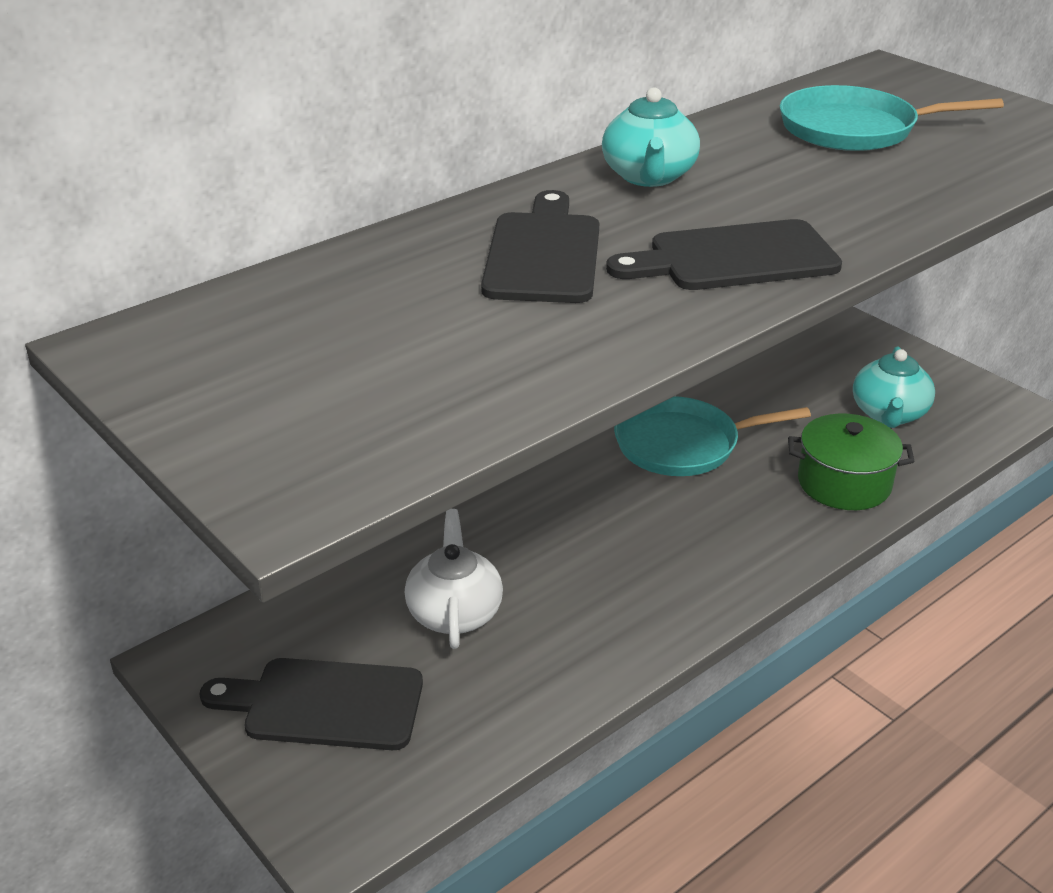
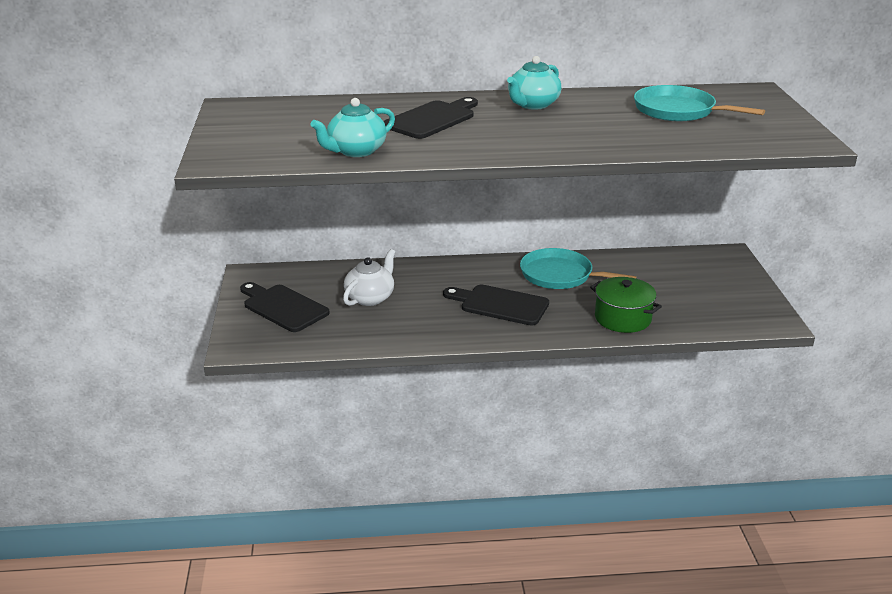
camera: 35 degrees right, 5 degrees down
black cutting board [606,219,842,290] -> black cutting board moved to [443,285,549,326]
turquoise teapot [853,346,935,428] -> turquoise teapot moved to [310,98,395,157]

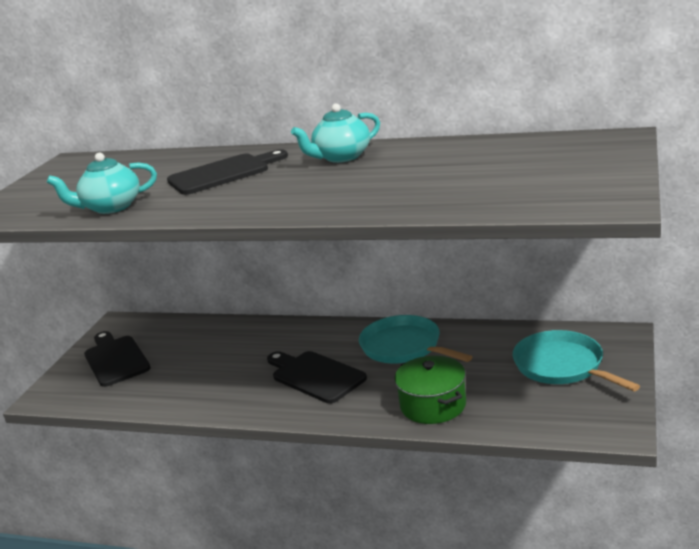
camera: 25 degrees right, 5 degrees down
white teapot [343,249,395,306] -> none
turquoise pan [634,85,765,121] -> turquoise pan moved to [513,330,640,391]

